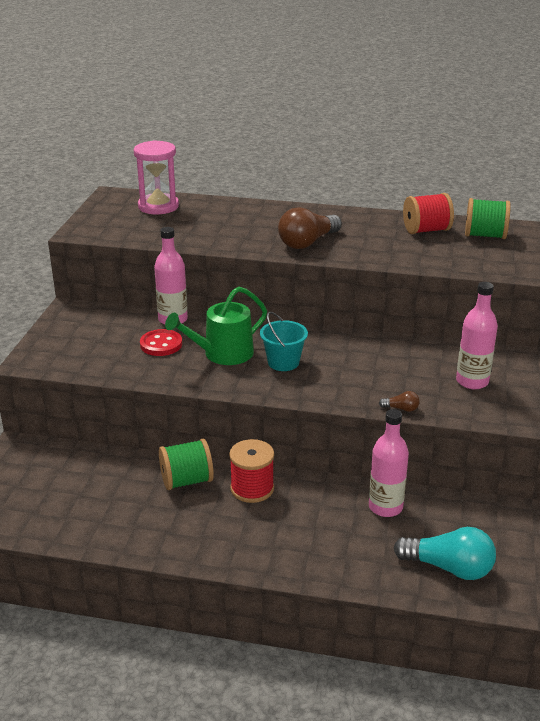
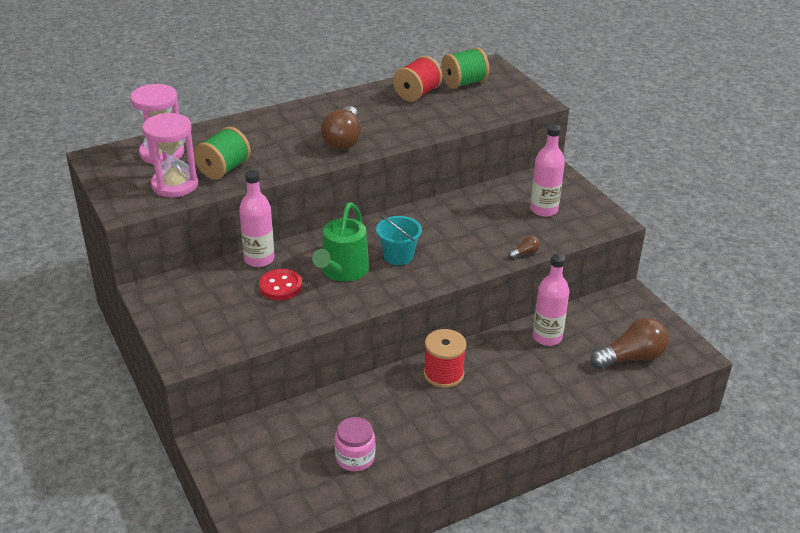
camera: 40 degrees left, 5 degrees up
green spool [159,439,214,490] -> green spool moved to [194,127,251,180]
turquoise light bulb [393,527,496,580] -> brown light bulb [590,318,669,369]
none -> pink hourglass [142,113,198,197]
none -> pink jar [335,417,375,471]

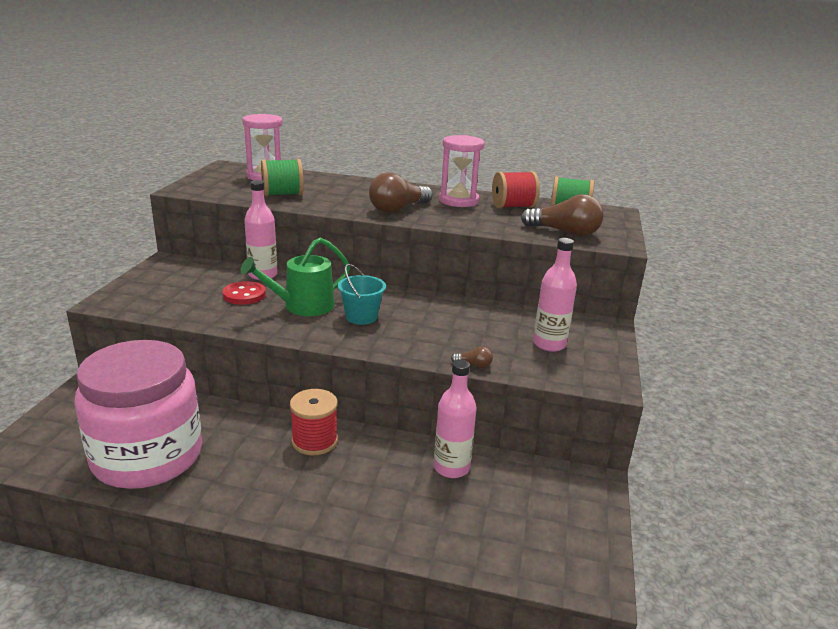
camera: 40 degrees right, 10 degrees down
pink hourglass [142,113,198,197] -> pink hourglass moved to [439,135,485,207]
pink jar [335,417,375,471] -> pink jar [74,340,202,489], size x2.48
brown light bulb [590,318,669,369] -> brown light bulb moved to [521,194,603,237]

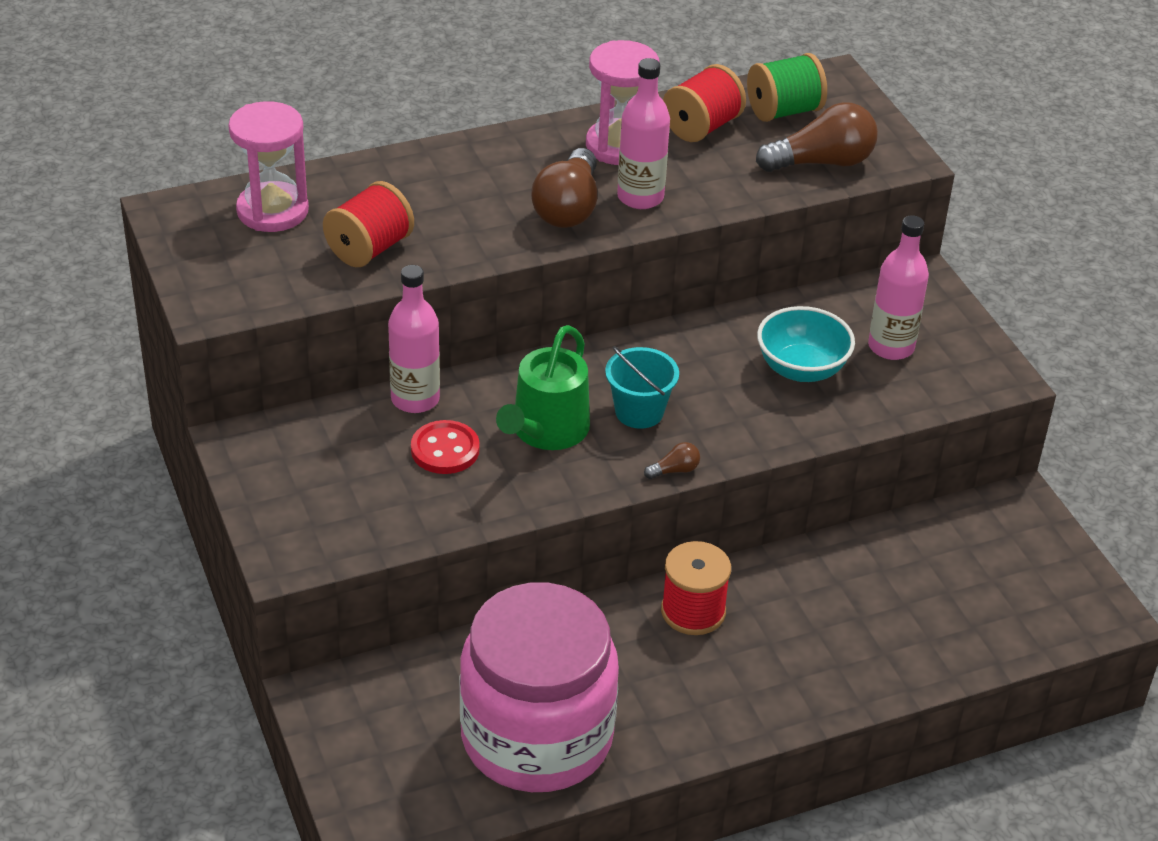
camera: 35 degrees left, 15 degrees up
green spool [261,159,304,196] -> red spool [323,181,414,267]
pink bottle [434,359,477,478] -> pink bottle moved to [617,58,670,209]
brown light bulb [451,347,493,368] -> brown light bulb moved to [644,442,700,479]
none -> turquoise bowl [757,306,855,382]

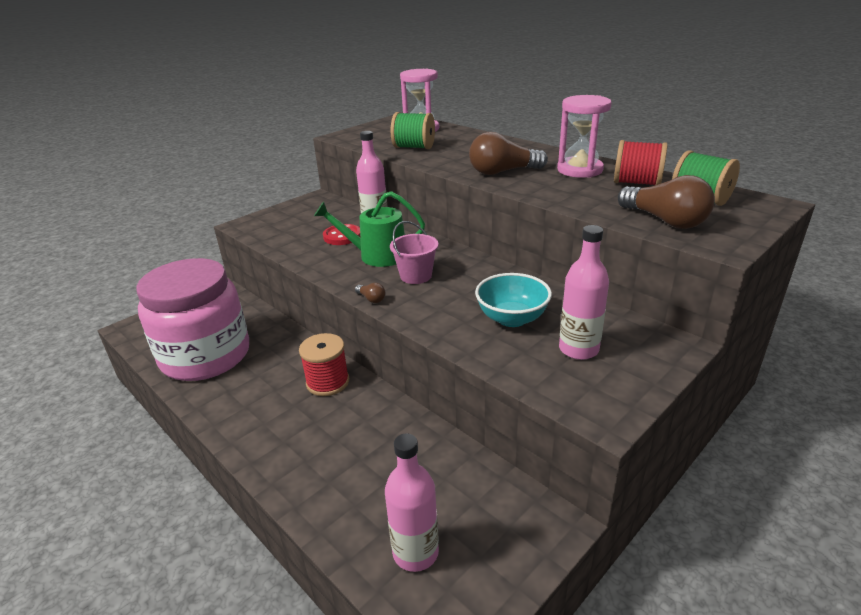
camera: 70 degrees right, 10 degrees down
red spool [323,181,414,267] -> green spool [391,112,435,149]
turquoise bucket [605,346,679,429] -> pink bucket [390,221,439,284]
pink bottle [617,58,670,209] -> pink bottle moved to [385,433,439,572]

